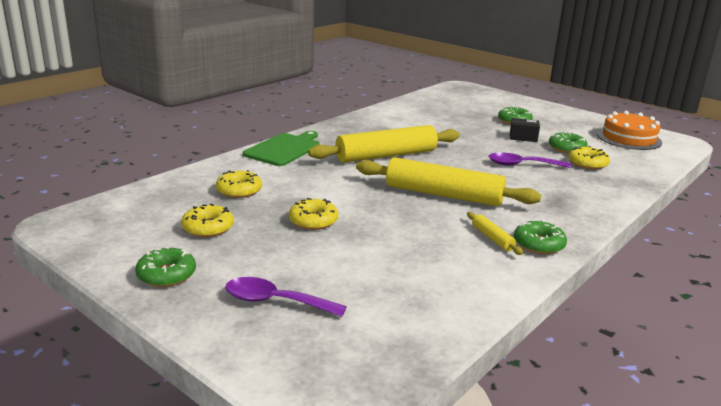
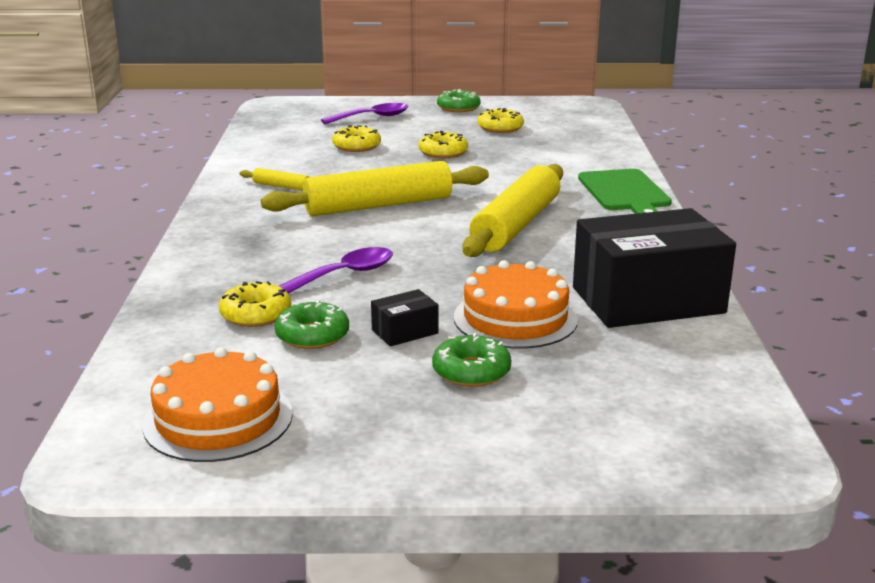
camera: 140 degrees right, 0 degrees up
yellow donut [216,170,262,198] -> yellow donut moved to [332,125,381,152]
green donut [514,220,567,254] -> none
none -> orange cake [454,260,578,349]
none -> black box [573,208,736,328]

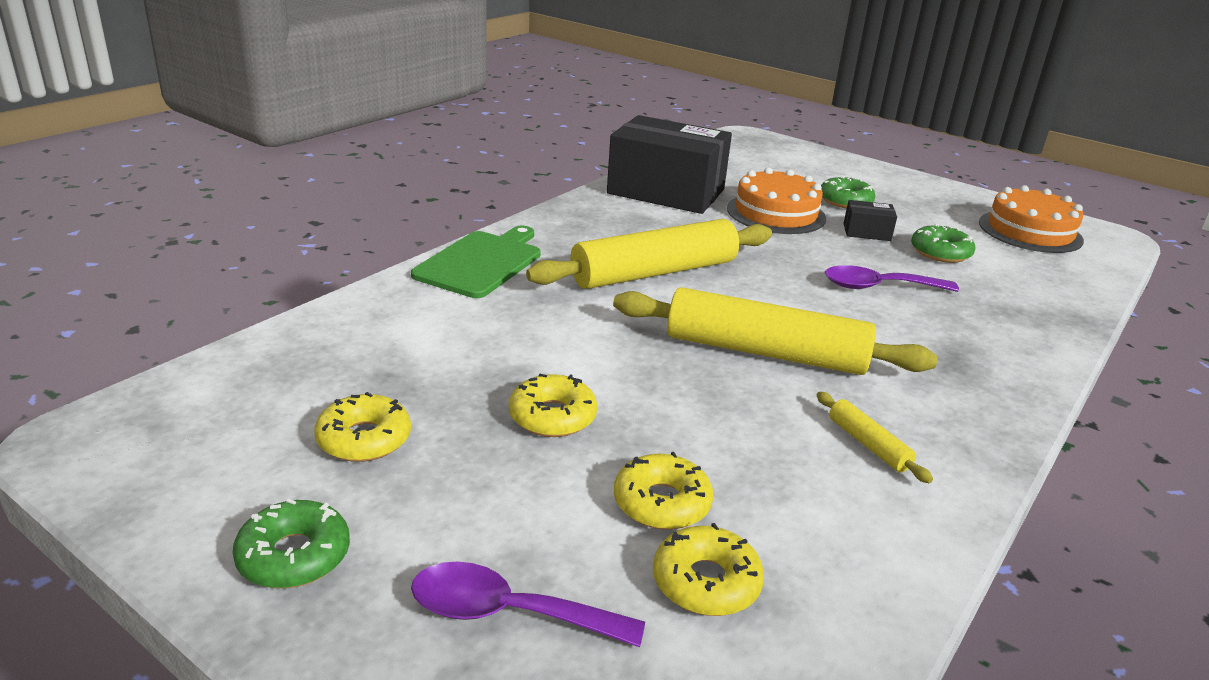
camera: 145 degrees left, 5 degrees up
yellow donut [219,281,291,327] -> yellow donut moved to [653,523,764,616]

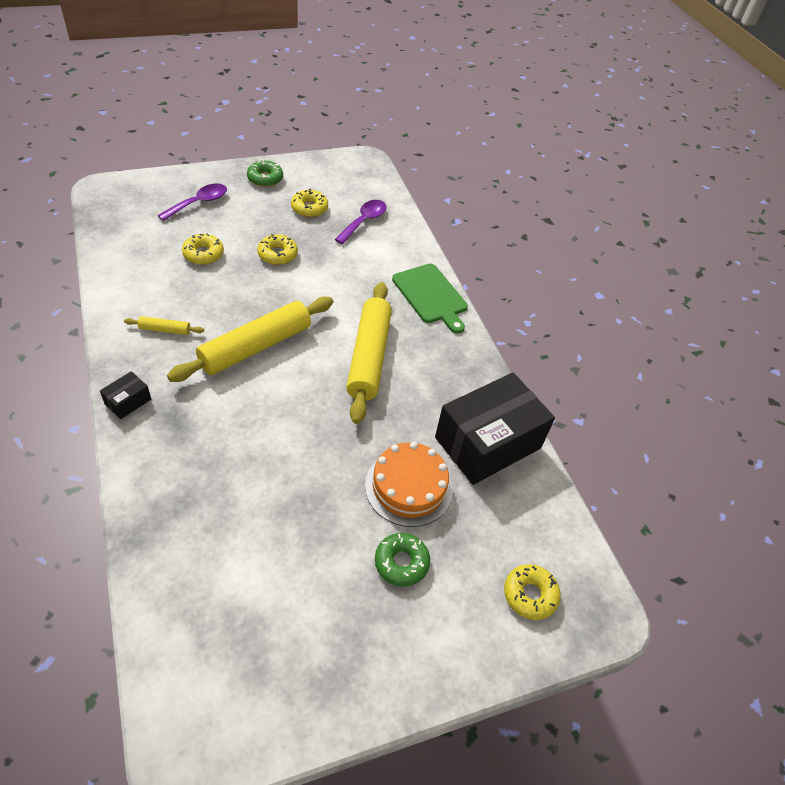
camera: 120 degrees right, 20 degrees up
yellow donut [653,523,764,616] -> yellow donut moved to [504,564,561,620]
purple spoon [825,265,959,292] -> purple spoon moved to [335,200,386,244]
black box [844,200,897,241] -> black box moved to [100,371,151,419]
green donut [911,224,975,263] -> none
orange cake [979,185,1084,253] -> none

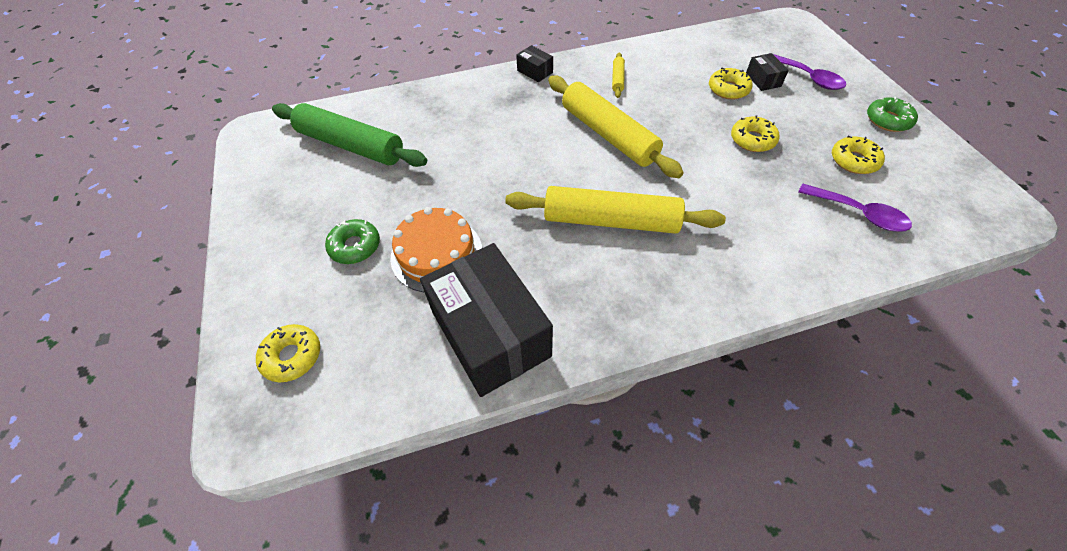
camera: 100 degrees right, 5 degrees up
green cutting board [392,264,468,334] -> none
none -> green rolling pin [272,103,427,167]
none -> black box [746,53,789,91]

